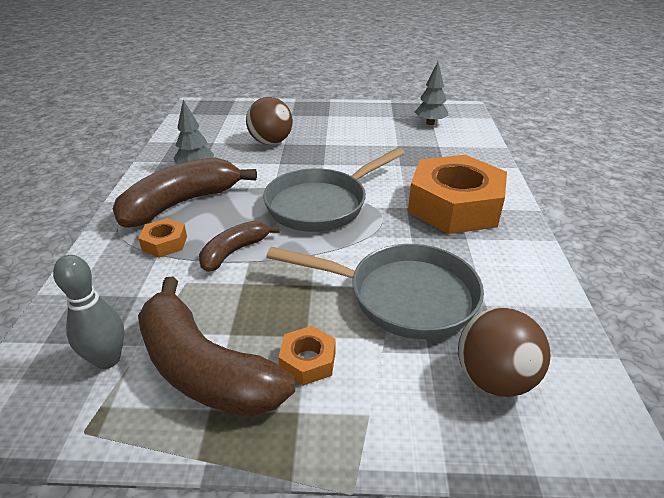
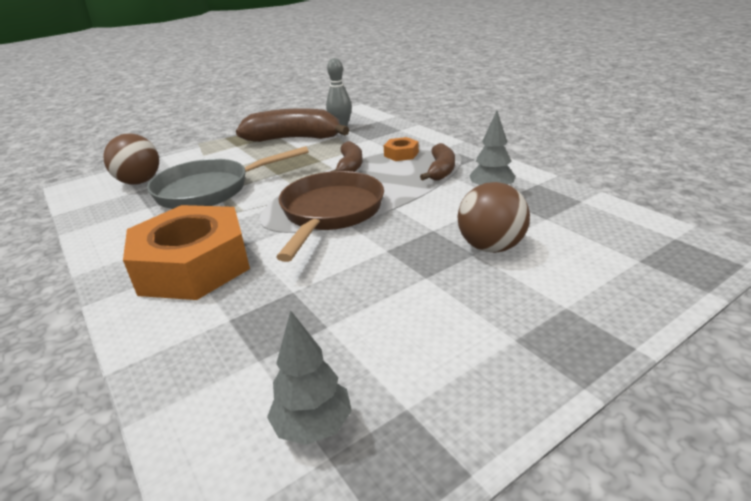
camera: 145 degrees right, 5 degrees down
brown banana [113,157,257,228] -> brown banana [420,143,455,181], size x0.56
grey pan [263,148,405,232] -> brown pan [276,171,384,262]
orange nut [278,326,336,386] -> none

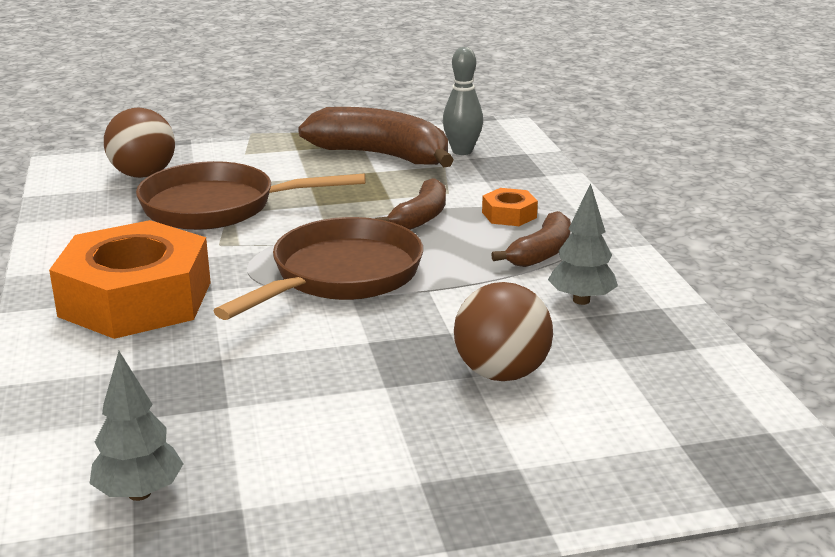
camera: 20 degrees right, 5 degrees down
grey pan [147,146,309,209] -> brown pan [136,161,365,230]

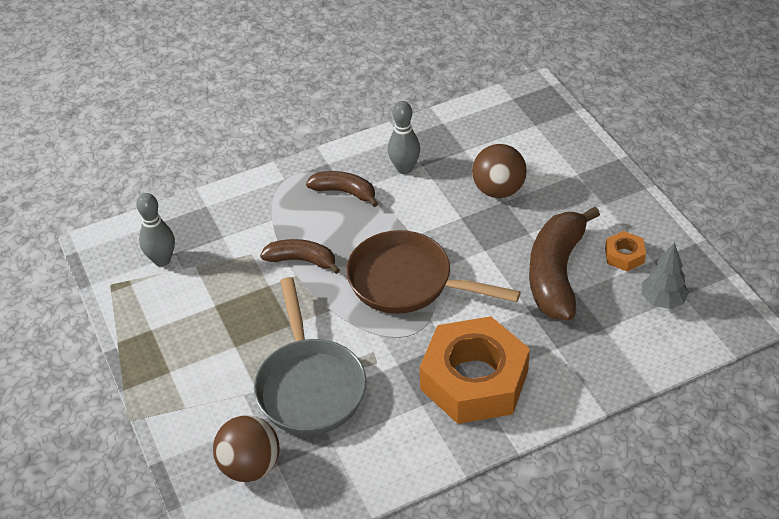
camera: 100 degrees left, 20 degrees up
brown pan [136,161,365,230] -> grey pan [254,277,366,435]
brown banana [298,107,454,167] -> brown banana moved to [529,206,600,320]
orange nut [482,188,538,226] -> orange nut moved to [605,231,646,271]
grey tree [548,184,618,305] -> grey bowling pin [388,101,420,174]

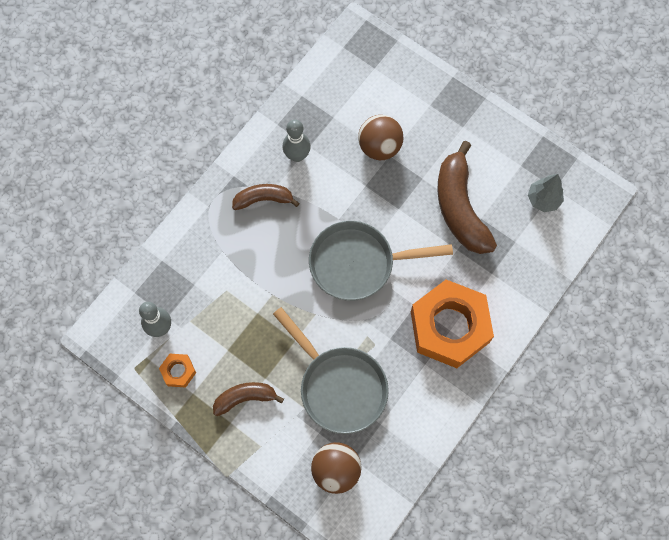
camera: 30 degrees left, 25 degrees up
brown banana [260,239,340,274] -> brown banana moved to [213,382,284,416]
brown pan [346,230,521,314] -> grey pan [309,221,453,301]
orange nut [605,231,646,271] -> orange nut moved to [159,354,196,388]

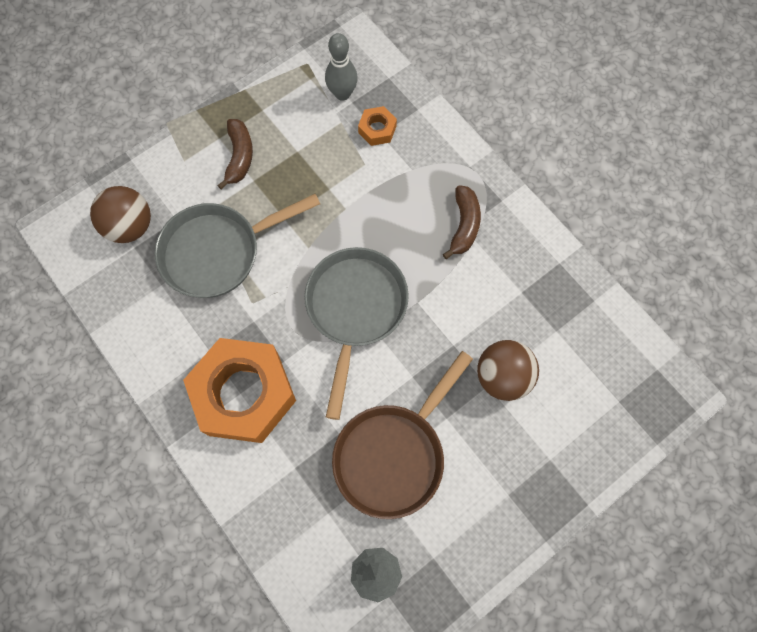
camera: 105 degrees right, 0 degrees up
orange nut [159,354,196,388] -> orange nut moved to [358,106,397,146]
grey bowling pin [283,119,311,162] -> none
brown banana [437,141,497,254] -> brown pan [332,351,473,519]

